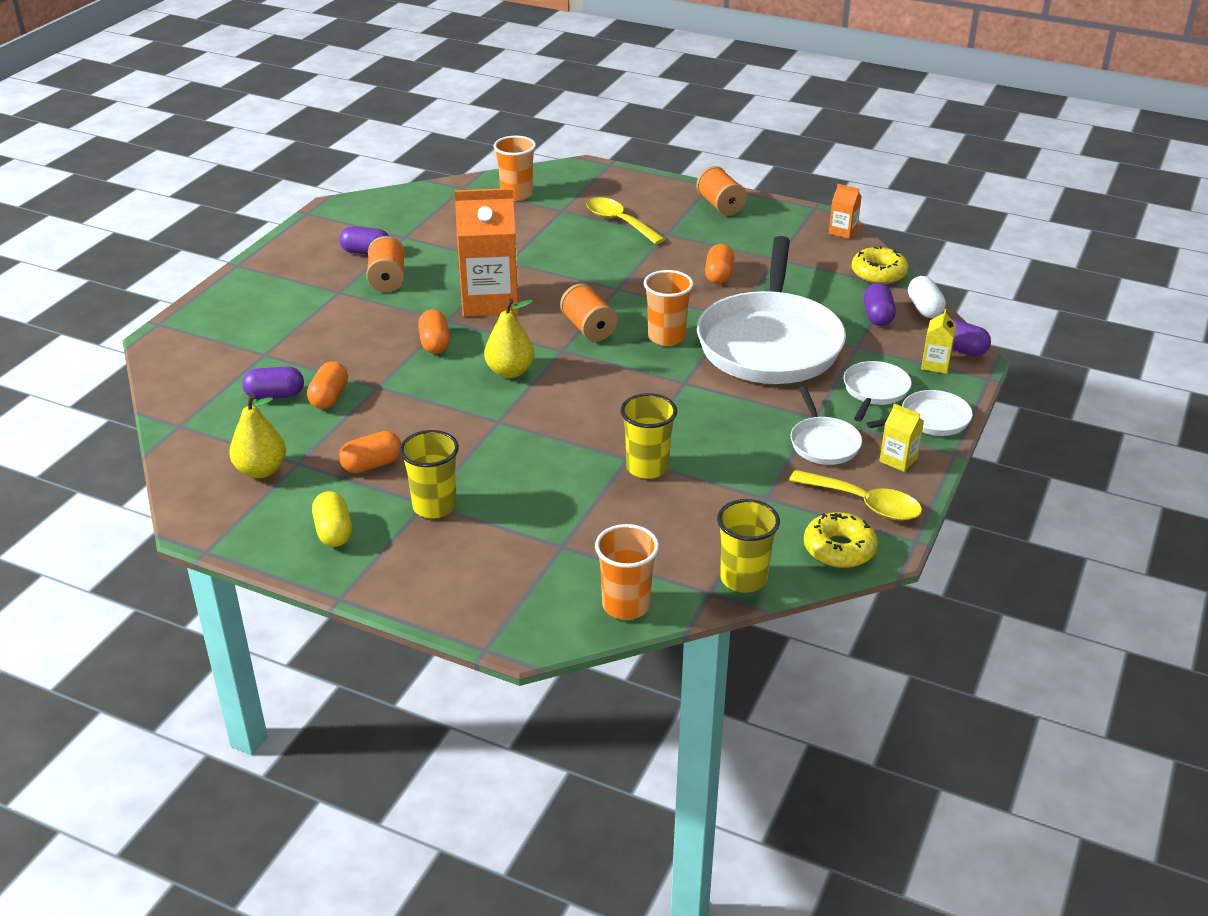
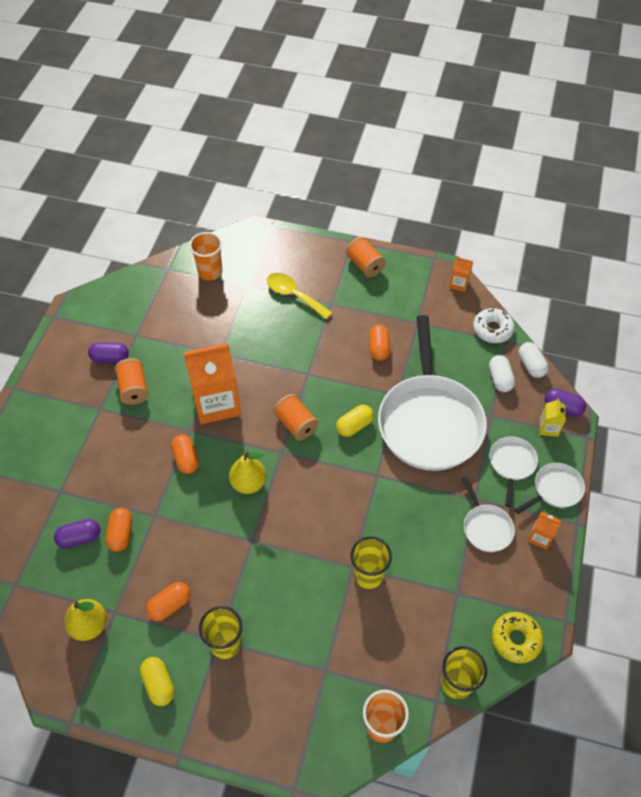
camera: 10 degrees left, 20 degrees up
orange cup [644,270,694,346] -> yellow capsule [336,405,374,437]
yellow spoon [789,470,922,521] -> none
yellow donut [852,246,908,284] -> white donut [473,308,515,343]
purple capsule [864,283,896,326] -> white capsule [489,355,515,392]
yellow carton [879,404,924,472] -> orange carton [528,511,561,550]

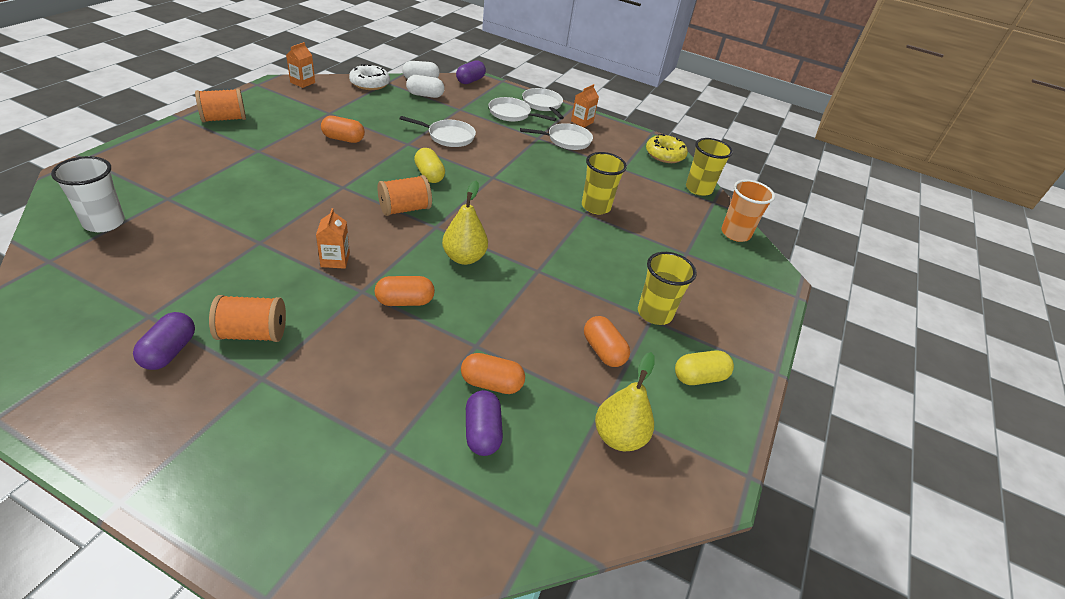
camera: 85 degrees left, 15 degrees down
orange carton [184,343,241,424] -> orange carton [316,208,350,269], size x0.44
orange cup [189,232,222,280] -> white cup [51,156,125,232]
yellow spoon [267,273,333,319] -> none
white pan [378,315,487,471] -> white pan [399,116,476,147], size x0.44
yellow carton [539,398,566,437] -> none

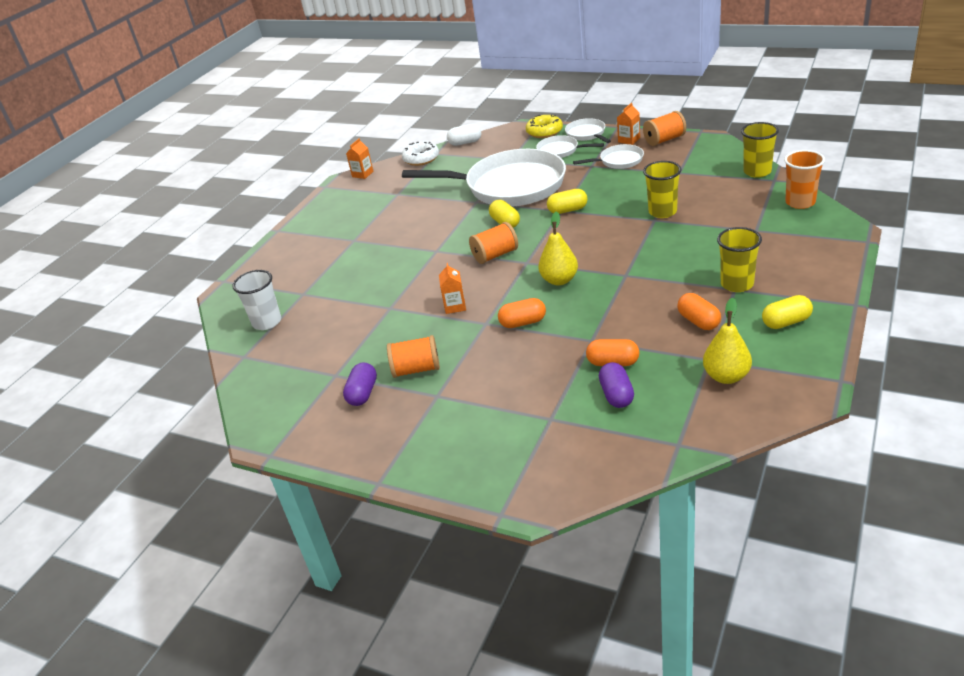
camera: 10 degrees right, 5 degrees down
orange spool [195,88,246,122] -> orange spool moved to [643,111,686,146]
orange capsule [321,116,365,143] -> none
white pan [399,116,476,147] -> white pan [402,149,566,206], size x2.28
white capsule [406,75,444,98] -> none
purple capsule [456,60,486,84] -> none
yellow donut [646,134,688,163] -> yellow donut moved to [526,114,563,138]
none -> yellow capsule [547,189,588,214]

